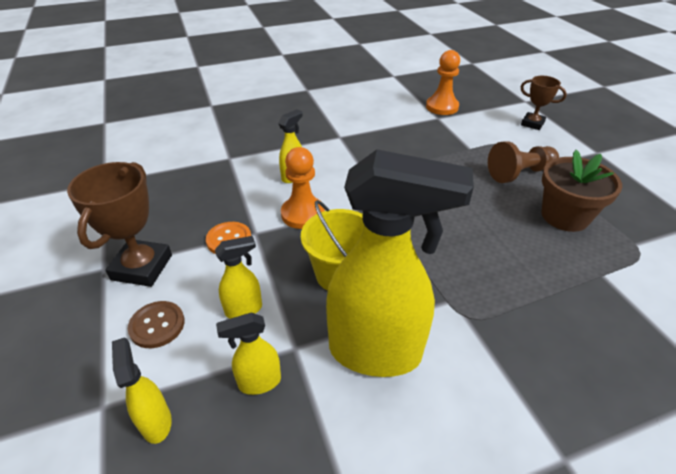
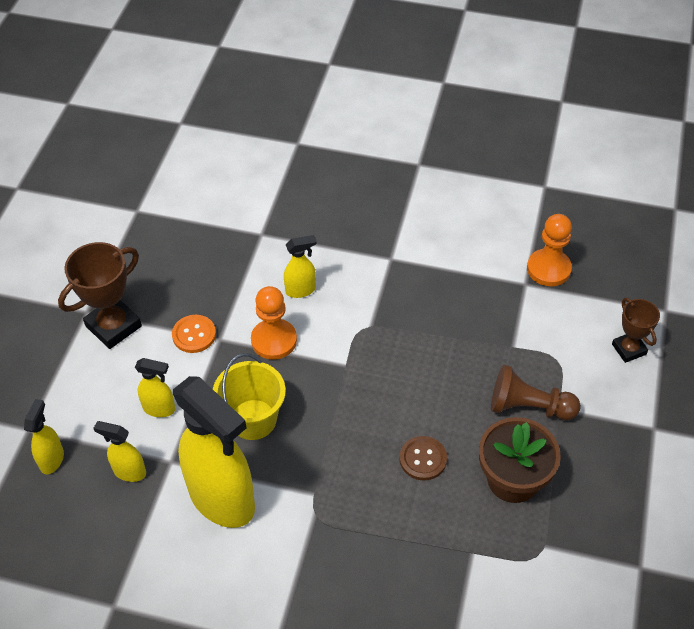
camera: 35 degrees right, 10 degrees up
brown button [128,301,185,348] -> brown button moved to [399,436,447,481]

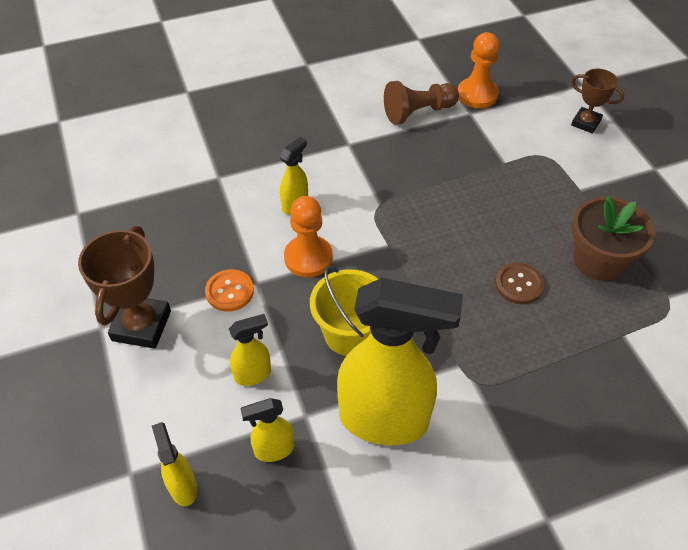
camera: 35 degrees left, 0 degrees up
brown pawn [491,365,581,420] -> brown pawn moved to [384,81,459,125]

